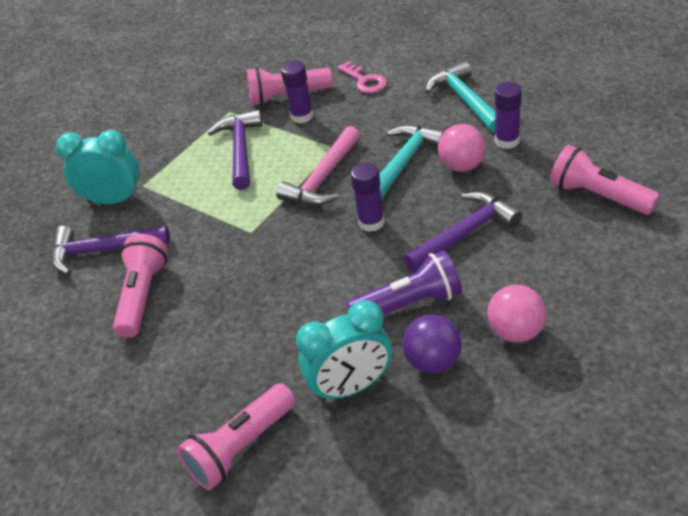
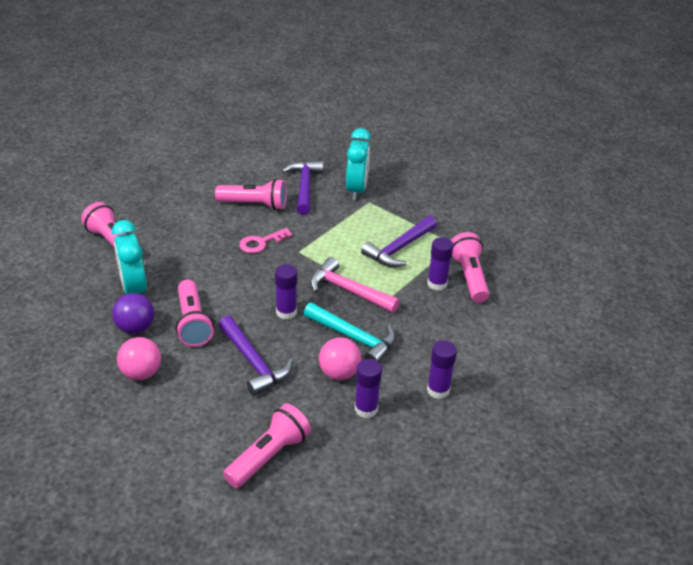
camera: 85 degrees right, 5 degrees down
purple hammer [208,110,263,190] -> purple hammer turned 135 degrees clockwise [361,216,437,267]
pink key [338,61,387,93] -> pink key moved to [239,228,292,253]
purple flashlight [347,250,462,315] -> pink flashlight [176,280,214,347]
turquoise hammer [425,61,496,133] -> purple glue stick [427,340,457,399]

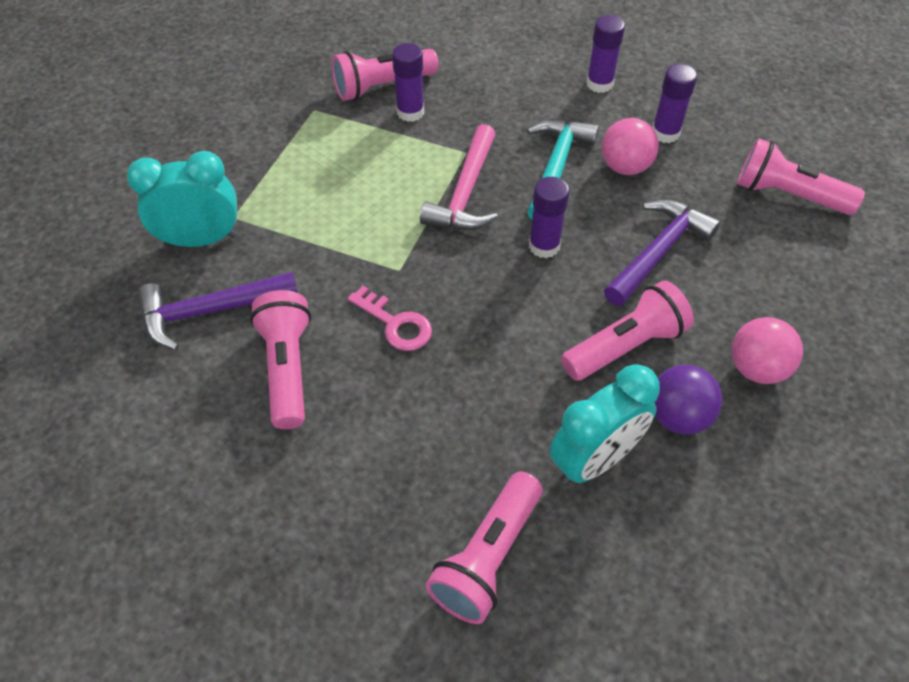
camera: 105 degrees left, 15 degrees up
purple hammer [361,216,437,267] -> none

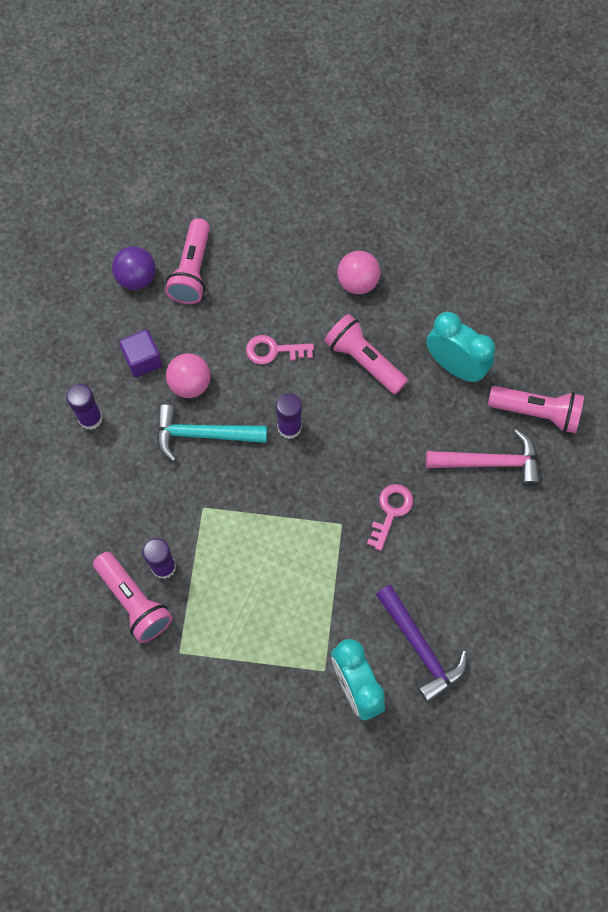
camera: 105 degrees left, 15 degrees up
pink flashlight [250,290,311,429] -> none
pink hammer [420,124,498,230] -> pink hammer moved to [426,429,540,486]
purple hammer [604,199,721,306] -> pink key [246,335,314,365]
purple glue stick [652,64,697,143] -> purple cube [119,330,162,377]
purple ball [655,365,722,434] -> purple ball moved to [112,246,155,290]

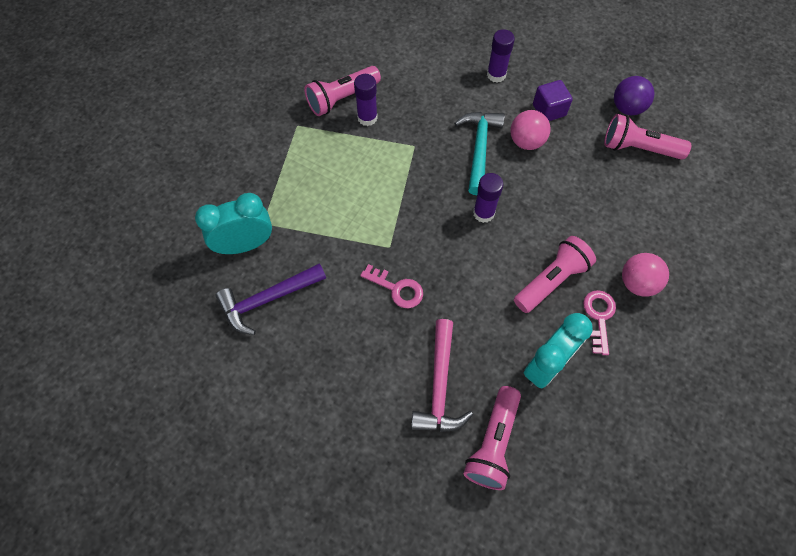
camera: 95 degrees right, 5 degrees down
pink key [246,335,314,365] -> pink key moved to [583,290,616,355]

